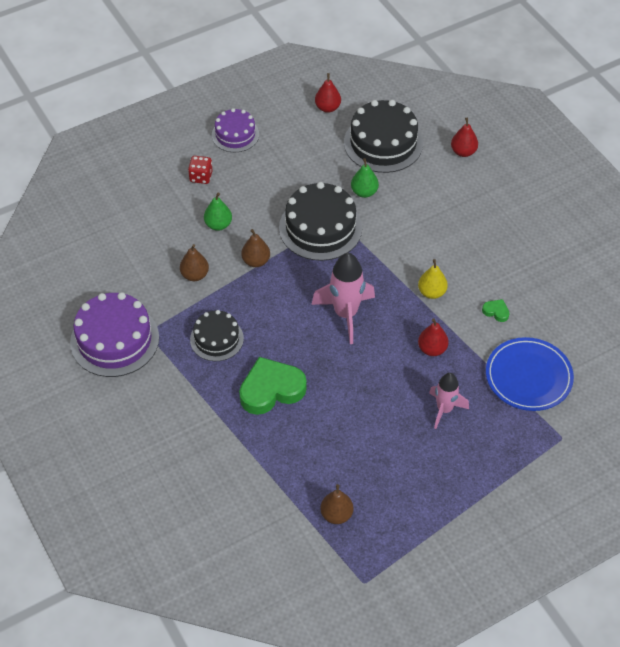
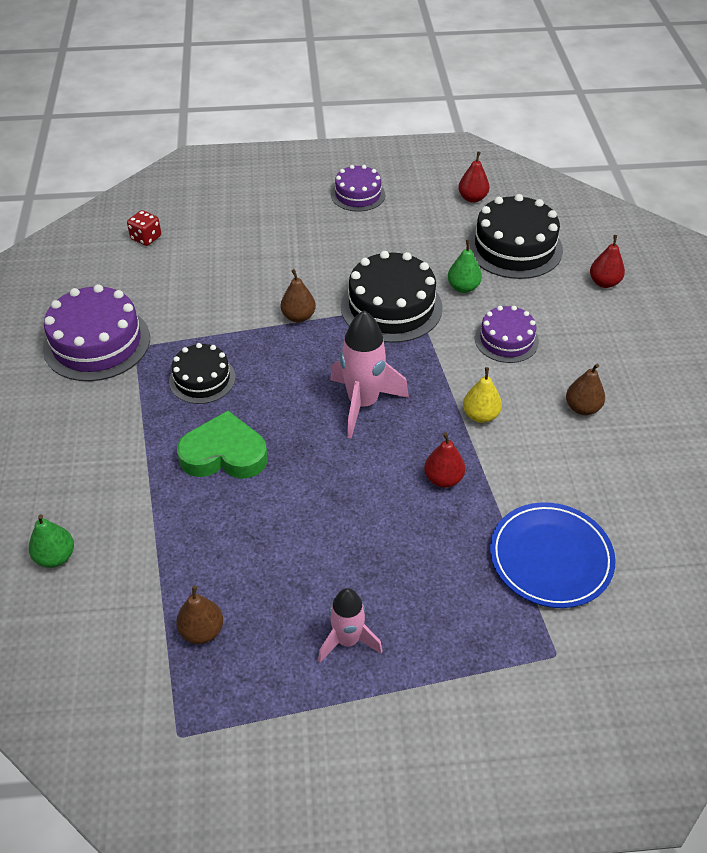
camera: 25 degrees right, 5 degrees down
brown pear [180,244,209,281] -> brown pear moved to [566,364,605,415]
red dice [188,156,213,184] -> red dice moved to [127,210,161,246]
green pear [204,193,232,231] -> green pear moved to [29,514,74,568]
pink rocket [429,373,469,429] -> pink rocket moved to [318,588,383,662]
green heart [482,299,510,322] -> none
none -> purple cake [475,306,539,363]

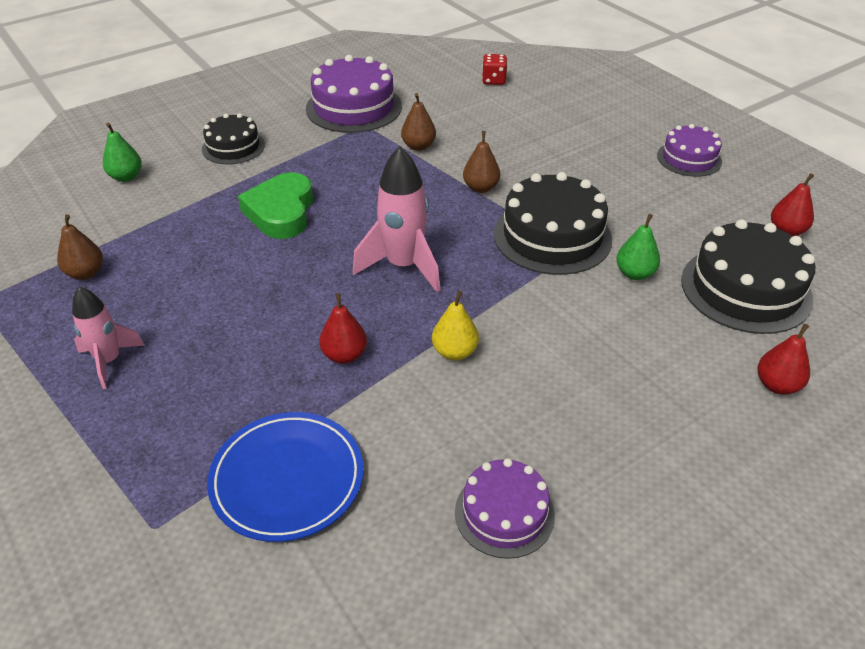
camera: 60 degrees right, 5 degrees down
black cake [169,343,236,404] -> black cake moved to [202,113,265,164]
green heart [177,411,268,479] -> green heart turned 150 degrees counterclockwise [238,172,313,239]
purple cake [475,306,539,363] -> purple cake moved to [455,458,555,559]
brown pear [566,364,605,415] -> brown pear moved to [401,93,436,151]

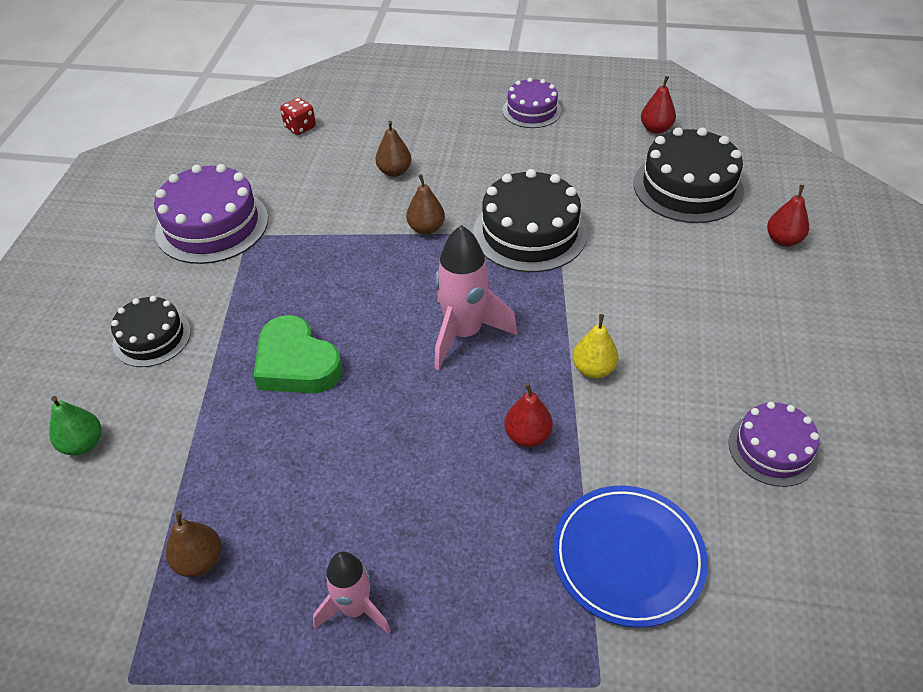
camera: 45 degrees left, 5 degrees up
brown pear [401,93,436,151] -> brown pear moved to [376,121,411,177]
green pear [616,214,660,280] -> none

